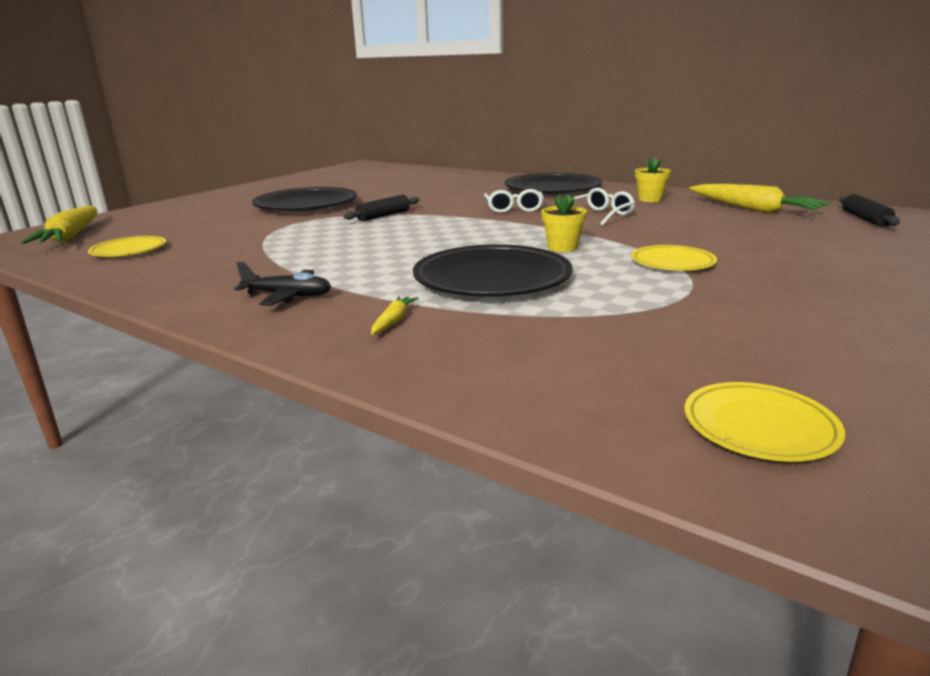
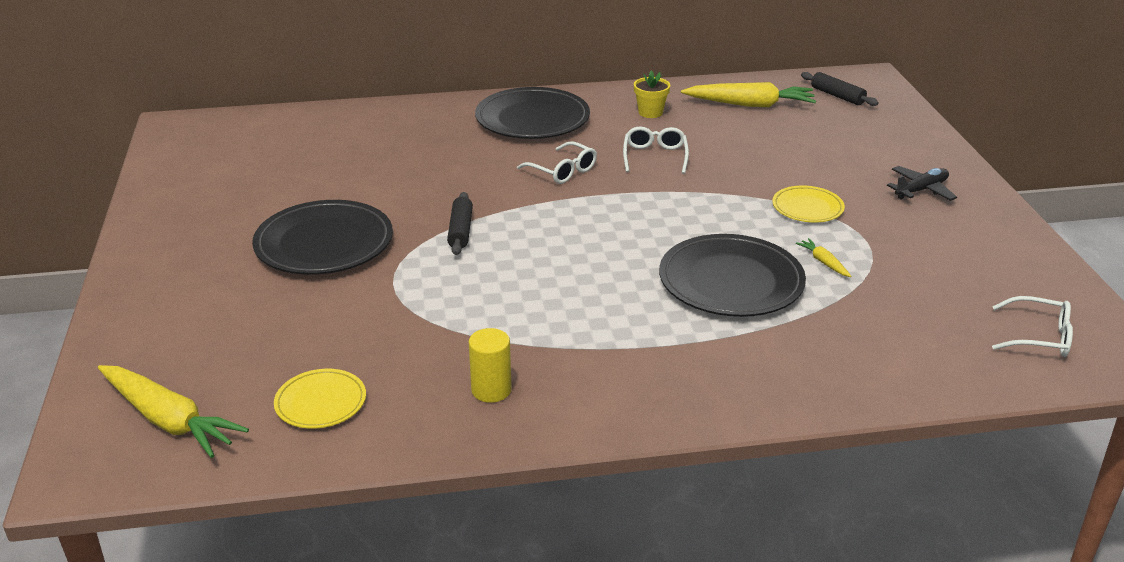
camera: 45 degrees left, 10 degrees up
black plane [234,262,331,306] -> black plane moved to [887,166,957,201]
yellow carrot [371,296,418,335] -> yellow carrot moved to [796,238,851,277]
yellow flower pot [541,195,587,252] -> none
yellow plate [684,382,845,462] -> white glasses [992,296,1073,357]
none -> yellow cylinder [469,328,512,403]

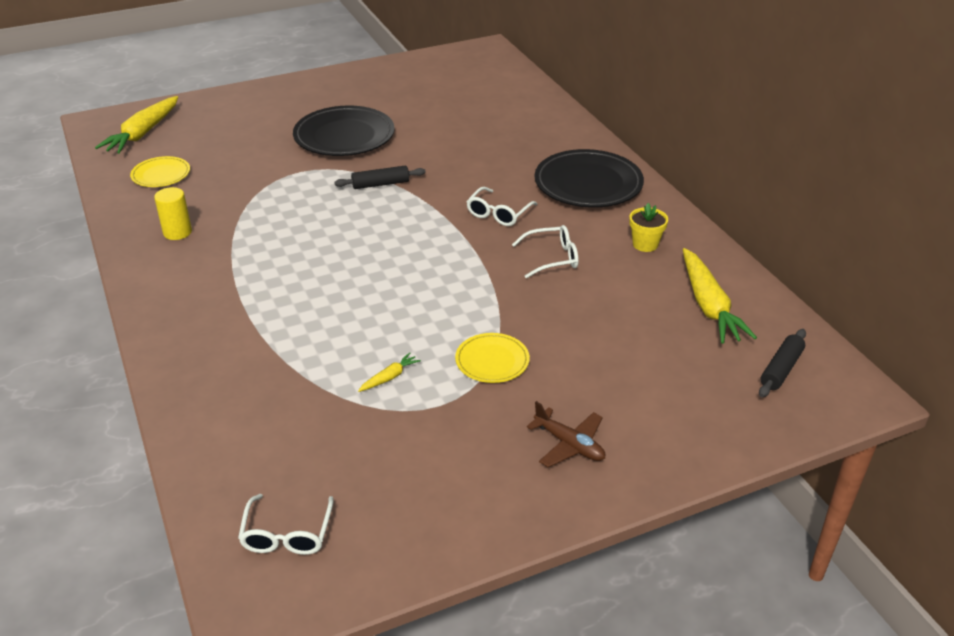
camera: 75 degrees right, 5 degrees up
black plate [659,234,806,317] -> none
black plane [887,166,957,201] -> brown plane [527,401,605,467]

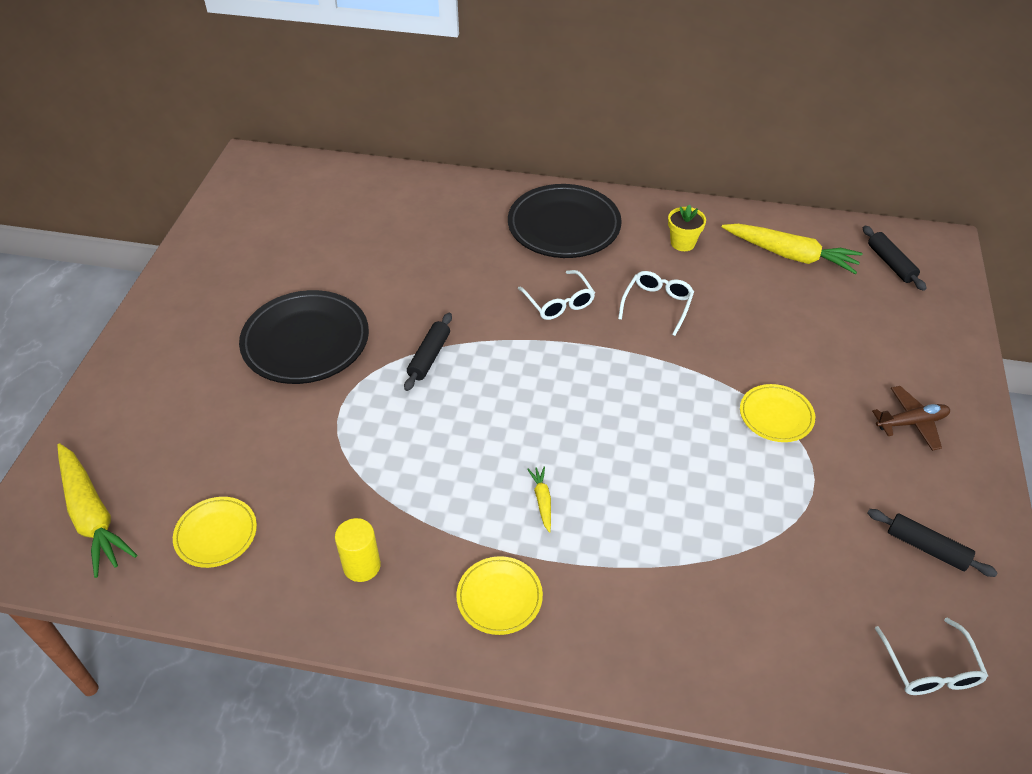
camera: 55 degrees left, 10 degrees up
white glasses [238,494,333,555] -> white glasses turned 45 degrees clockwise [875,618,988,695]
yellow carrot [358,353,421,392] -> yellow carrot moved to [527,467,551,533]
none -> yellow plate [456,556,543,635]
none -> black rolling pin [868,509,998,577]

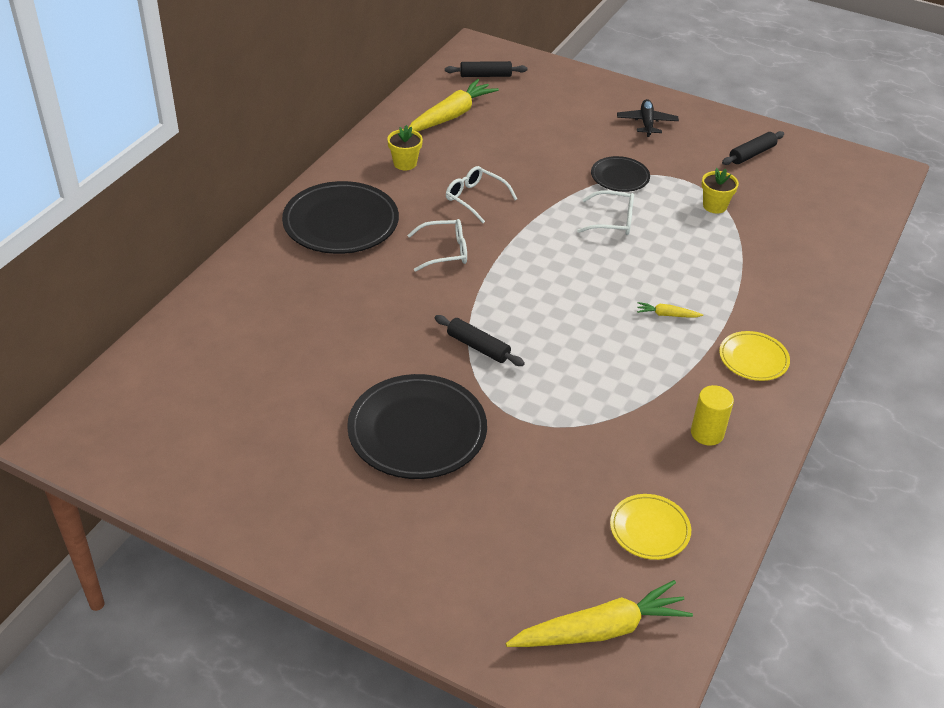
camera: 75 degrees left, 5 degrees down
yellow plate [740,384,815,442] -> black plate [591,156,650,192]
brown plane [872,386,950,451] -> black plane [617,99,679,137]
white glasses [875,618,988,695] -> white glasses moved to [577,190,634,235]
none -> yellow flower pot [702,168,739,214]

